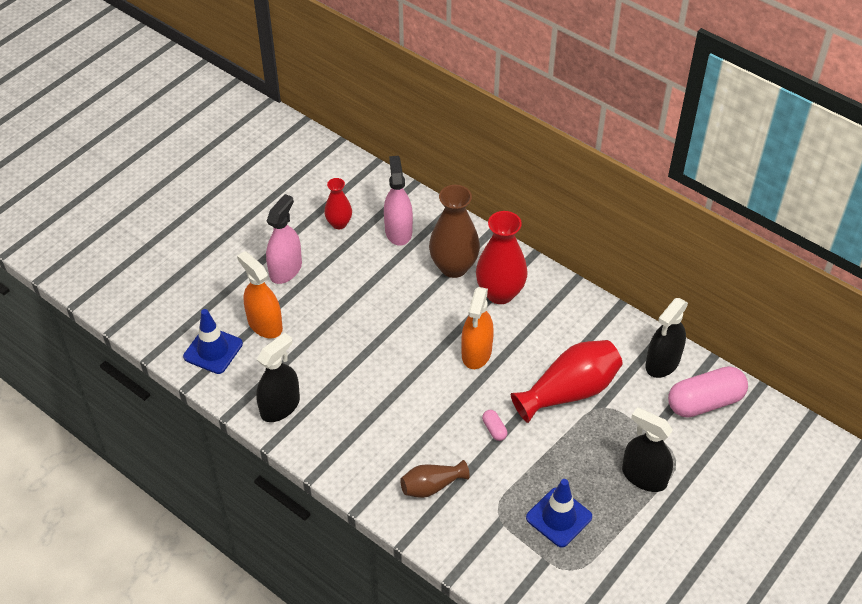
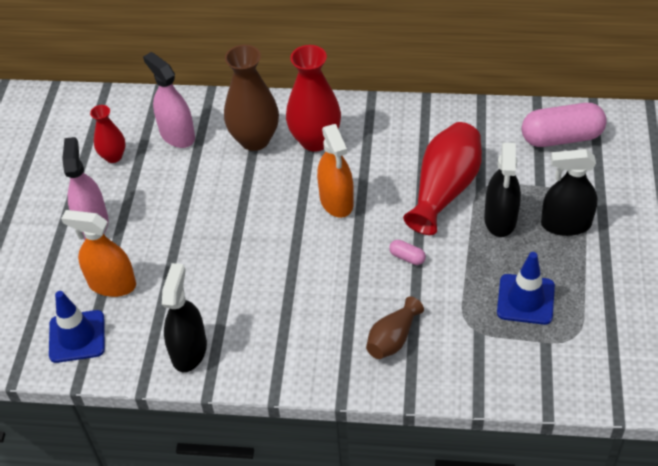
camera: 30 degrees left, 0 degrees up
black spray bottle [646,298,688,378] -> black spray bottle moved to [484,142,521,237]
pink capsule [668,366,748,418] -> pink capsule turned 45 degrees clockwise [522,103,607,147]

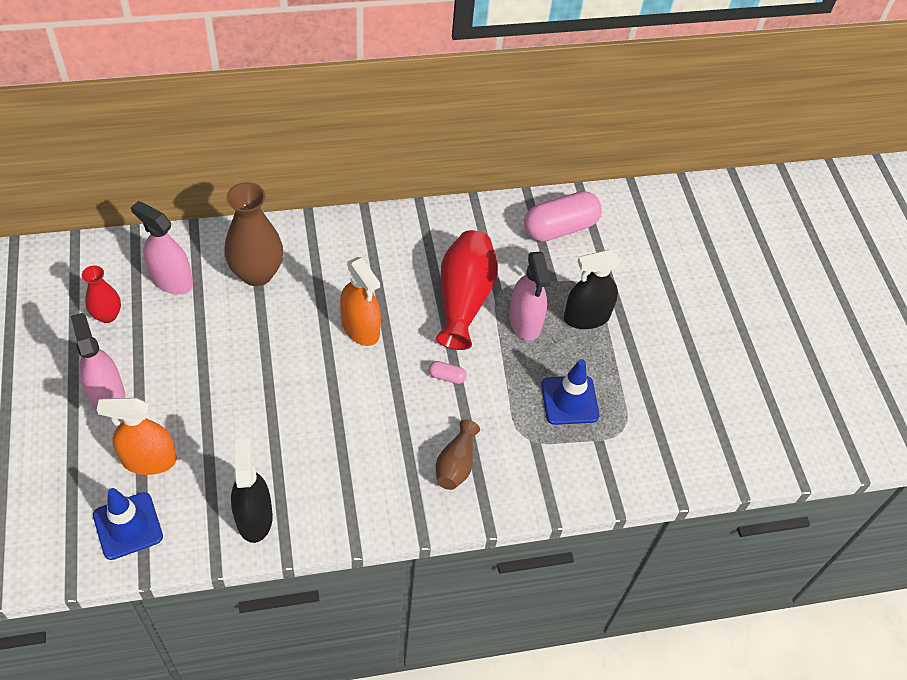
camera: 25 degrees left, 5 degrees up
red vase [286,45,341,152] -> none
black spray bottle [484,142,521,237] -> pink spray bottle [509,251,551,341]

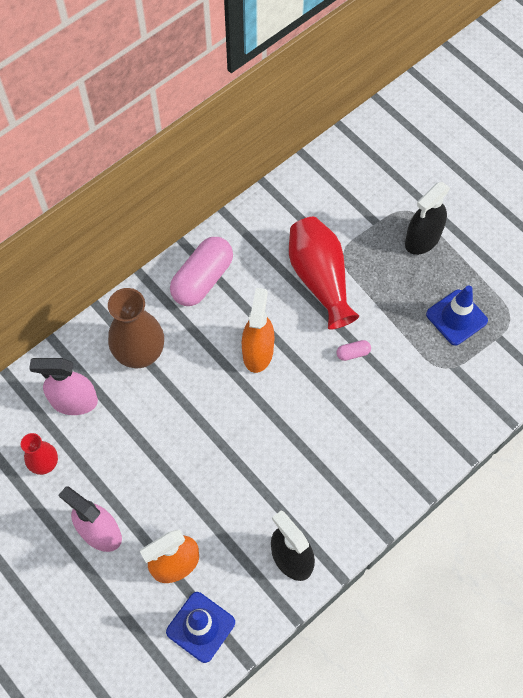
camera: 25 degrees left, 10 degrees up
orange spray bottle [340,257,381,346] -> orange spray bottle turned 105 degrees counterclockwise [242,288,275,373]
brown vase [436,419,480,490] -> none
pink spray bottle [509,251,551,341] -> none
pink capsule [524,191,602,242] -> pink capsule moved to [170,237,233,306]

